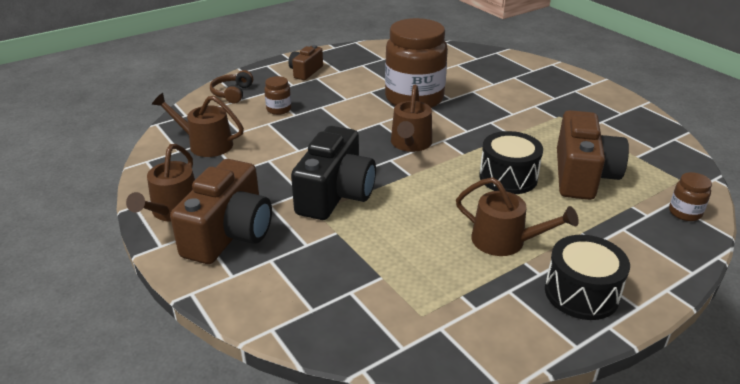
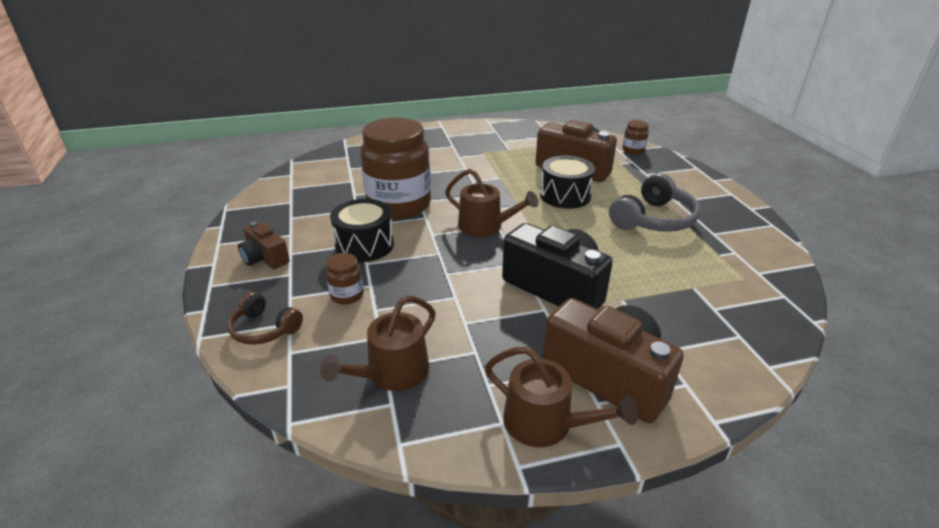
camera: 70 degrees left, 0 degrees up
brown watering can [456,177,579,256] -> grey headphones [609,173,700,232]
black drum [545,235,630,320] -> black drum moved to [330,199,394,262]

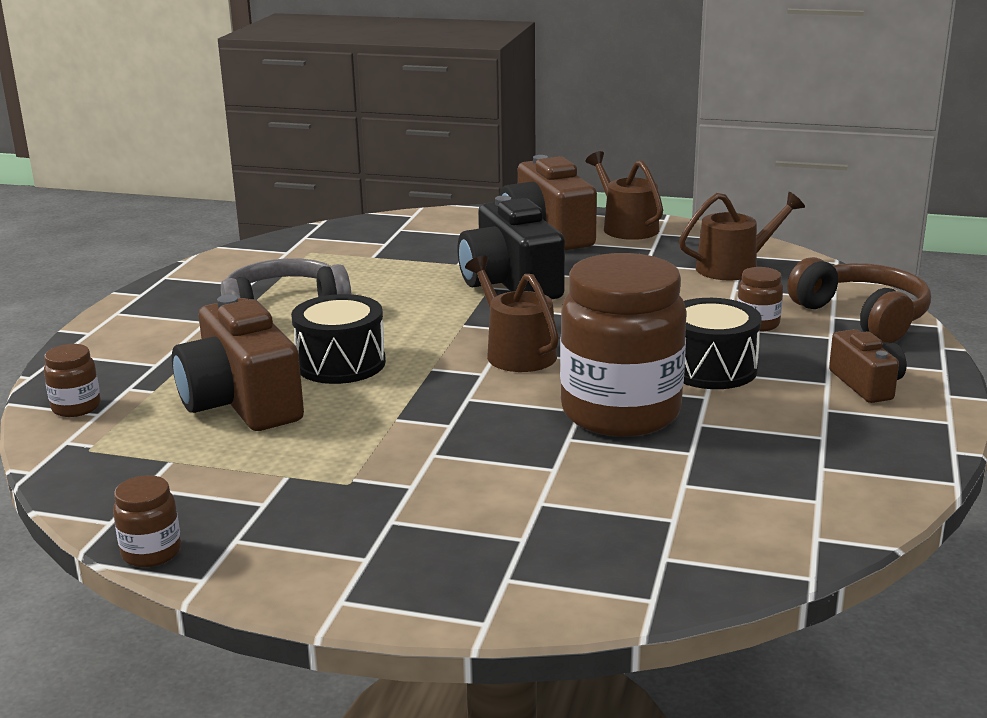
camera: 150 degrees left, 10 degrees down
brown headphones [227,292,303,345] -> brown headphones [787,257,931,343], size x1.64
none -> brown jar [113,475,181,567]

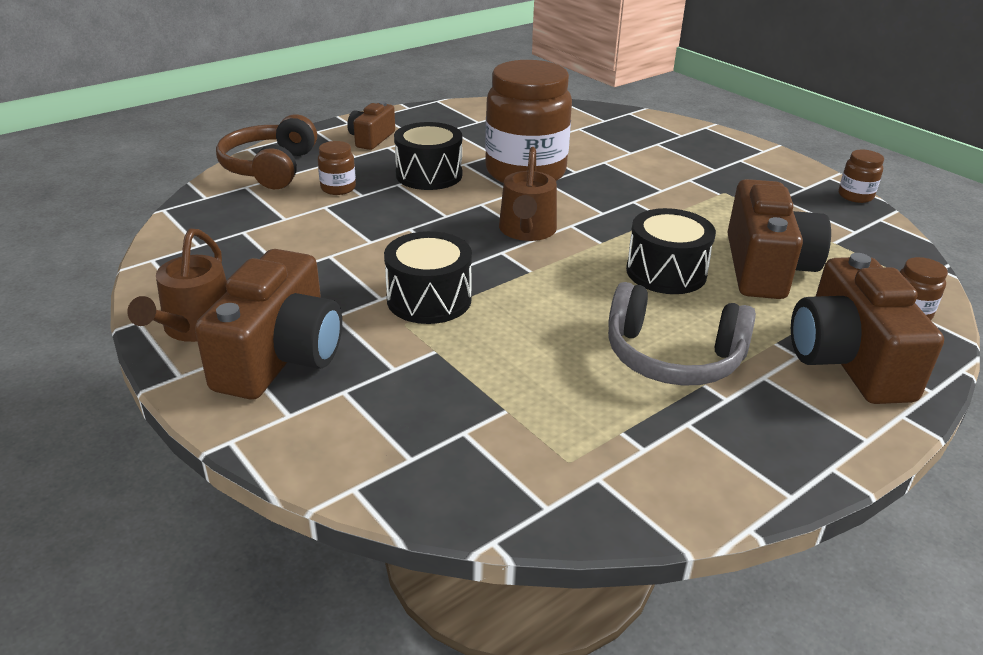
camera: 145 degrees left, 10 degrees up
black camera [458,196,565,299] -> black drum [384,231,472,324]
brown watering can [679,192,805,281] -> none
none -> brown camera [791,253,944,404]

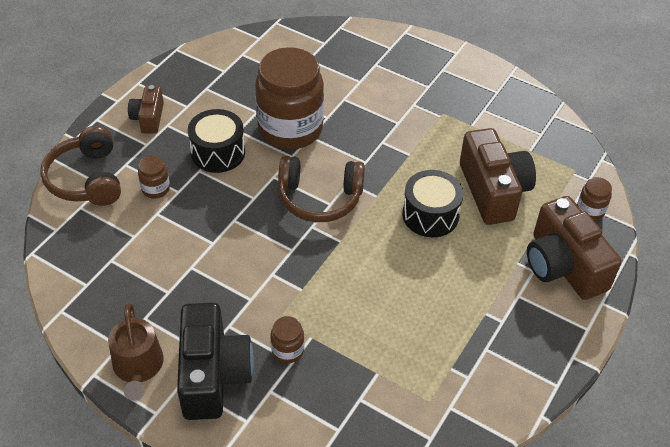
camera: 20 degrees left, 15 degrees up
brown camera [195,249,342,399] -> black camera [177,303,254,420]
black drum [384,231,472,324] -> none
brown watering can [499,147,557,241] -> brown headphones [278,156,365,222]
grey headphones [608,282,756,386] -> none
brown jar [839,150,884,203] -> brown jar moved to [271,316,304,363]

